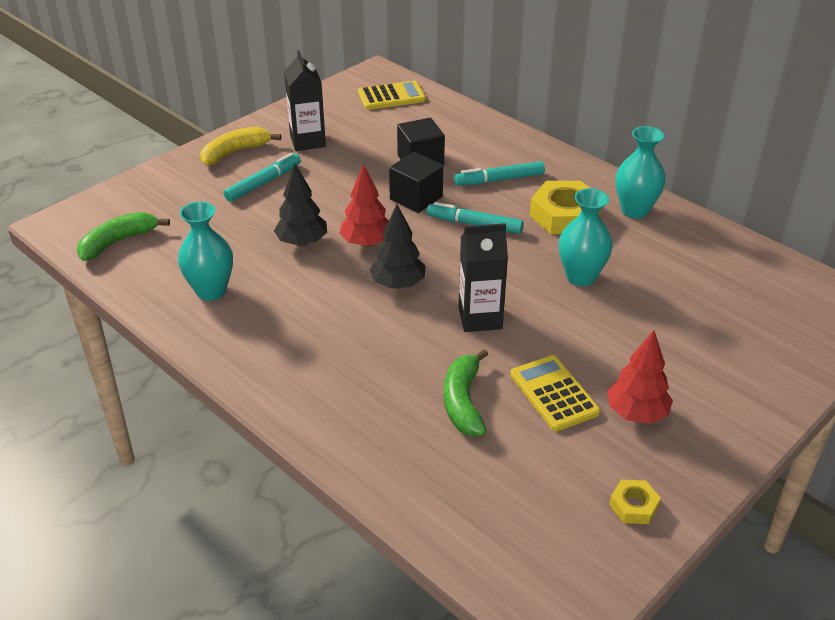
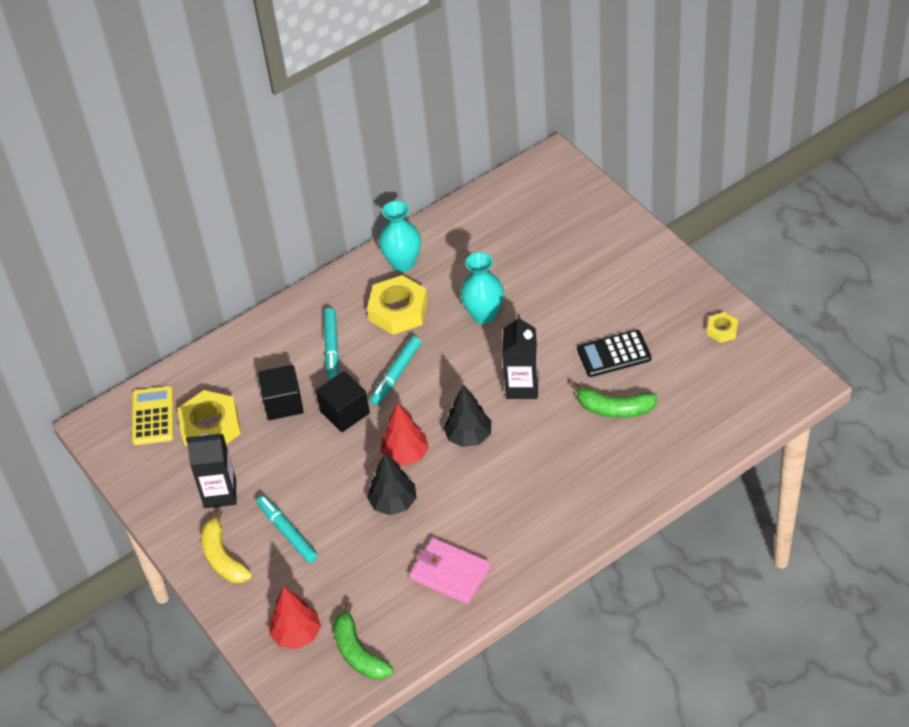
camera: 75 degrees left, 10 degrees up
turquoise vase [178,202,233,301] -> pink wallet [409,538,491,604]
yellow calculator [510,355,600,432] -> black calculator [577,330,651,377]
red tree [607,330,673,424] -> red tree moved to [269,586,321,649]
none -> yellow nut [178,390,241,446]

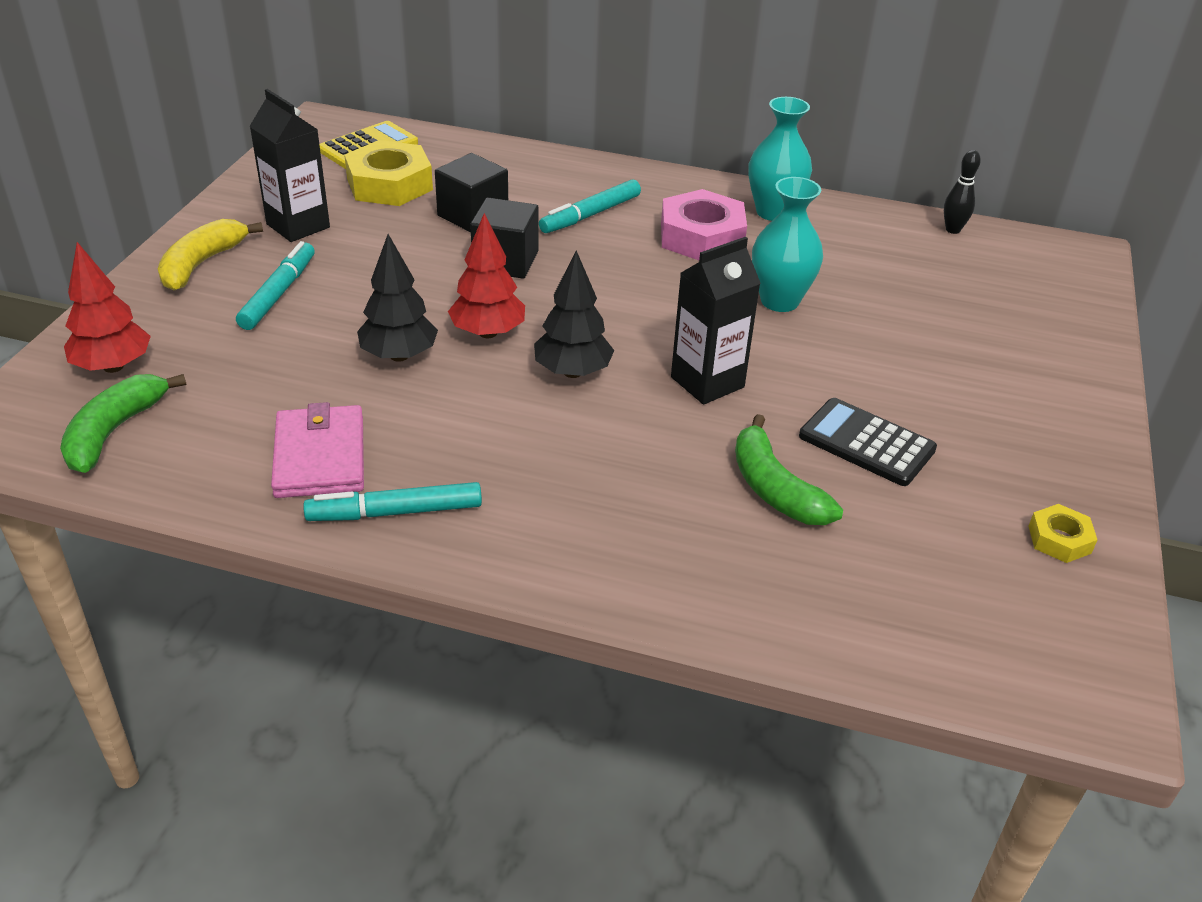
camera: 45 degrees right, 10 degrees down
yellow nut [367,275,428,335] -> pink nut [661,189,747,260]
turquoise marker [370,336,421,406] -> turquoise marker moved to [303,482,482,521]
none -> black bowling pin [944,150,981,234]

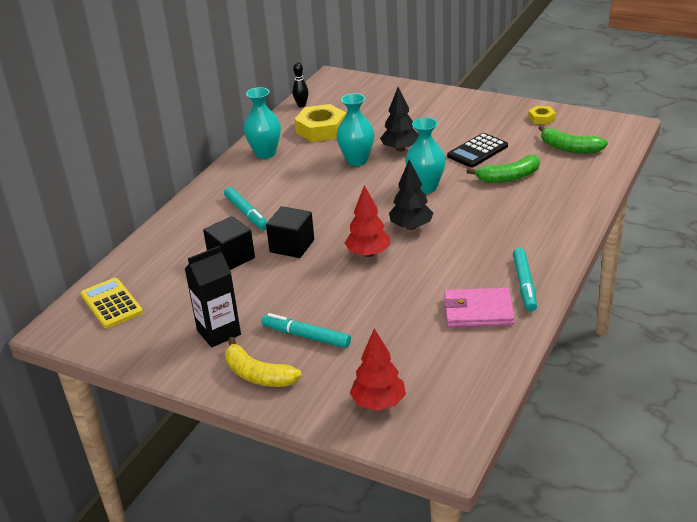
camera: 75 degrees left, 5 degrees down
green banana [60,374,187,473] -> green banana moved to [539,125,608,153]
yellow nut [344,140,433,206] -> yellow nut moved to [294,104,346,142]
black tree [357,234,438,362] -> black tree moved to [380,87,419,152]
pink nut [661,189,747,260] -> none
black carton [671,237,761,405] -> turquoise vase [405,117,446,194]

